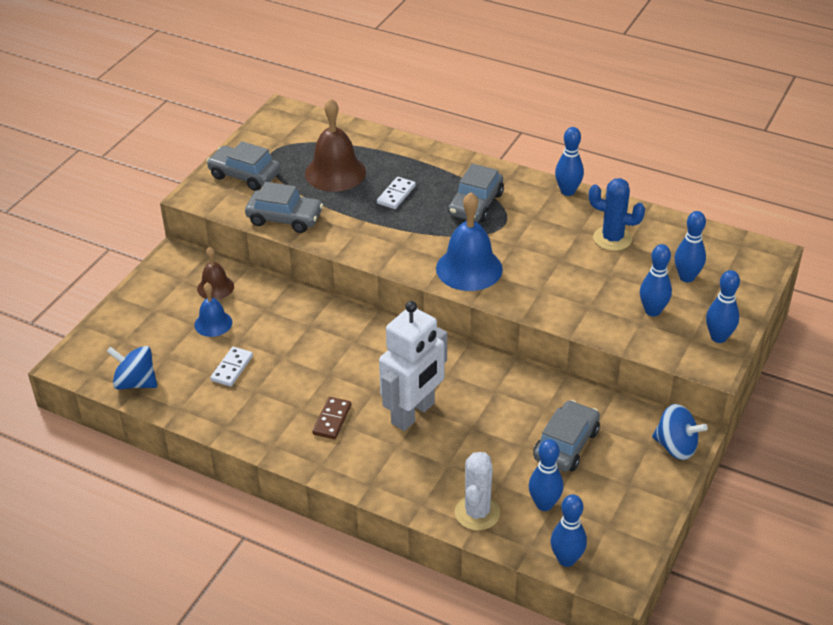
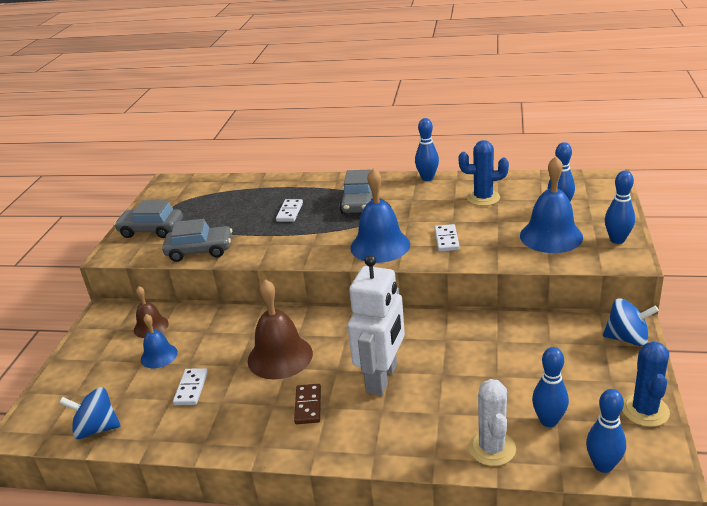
camera: 15 degrees left, 10 degrees down
brown bell [305,98,366,192] -> brown bell moved to [248,279,313,380]
grey car [533,400,600,472] -> none
blue bowling pin [640,244,672,317] -> blue bell [520,156,583,253]
none -> white domino [434,224,460,251]
none -> blue cactus [622,341,670,427]

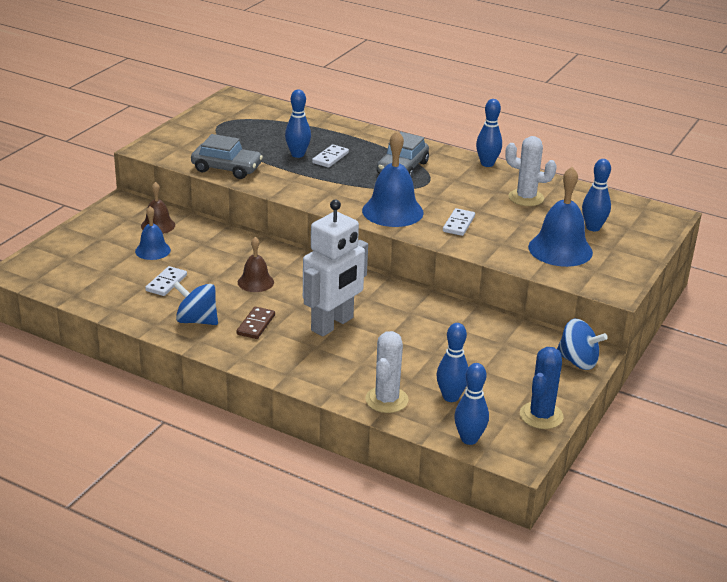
camera: 15 degrees right, 0 degrees up
blue spinning top [59,387,120,439] -> blue spinning top moved to [173,281,218,325]
grey car [114,200,183,238] -> none
brown bell [248,279,313,380] -> brown bell [238,237,274,292], size x0.57
blue cactus [458,140,509,206] -> white cactus [505,136,557,206]
blue bowling pin [605,171,635,244] -> blue bowling pin moved to [285,89,311,158]

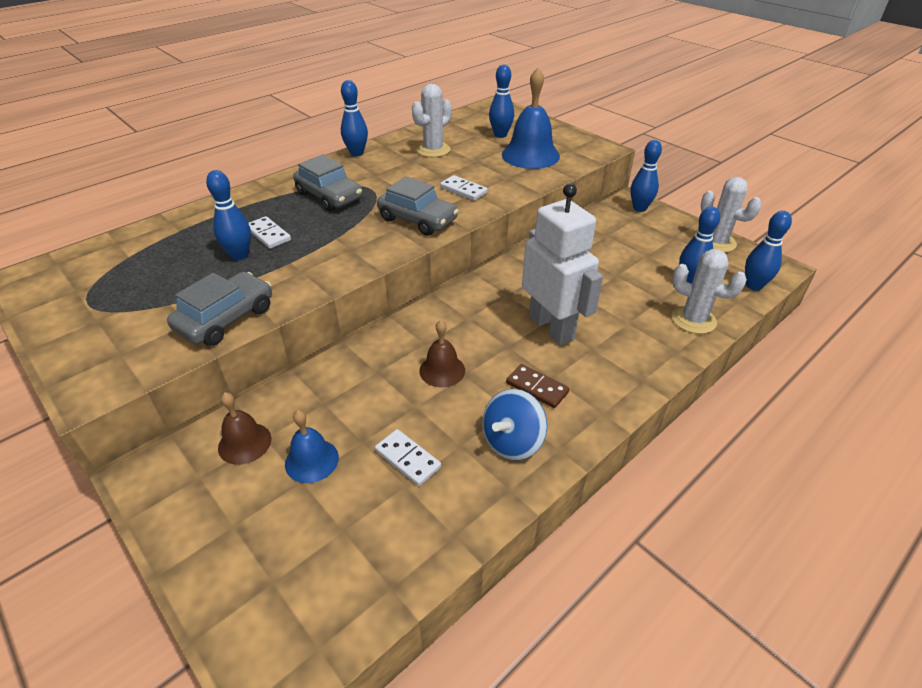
camera: 70 degrees left, 10 degrees up
blue bell [362,131,424,227] -> grey car [377,176,459,236]
blue cactus [520,347,564,429] -> white cactus [701,177,762,253]
blue spinning top [557,319,608,370] -> blue bowling pin [630,140,662,212]

